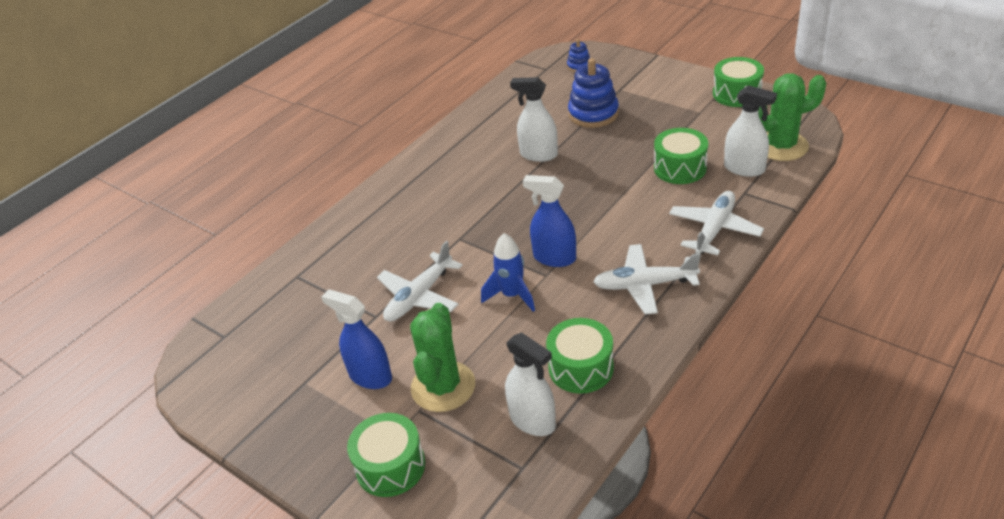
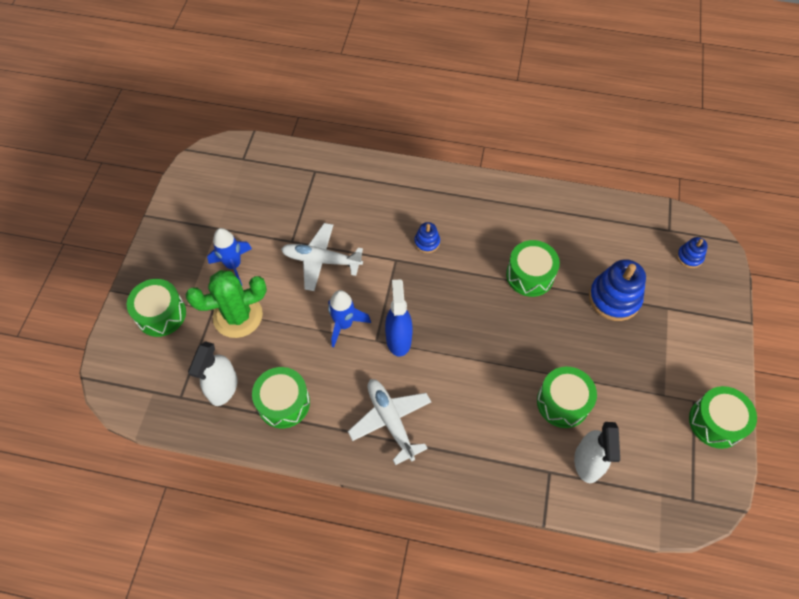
camera: 60 degrees right, 20 degrees up
blue spray bottle [321,289,392,389] -> blue rocket [207,228,252,285]
white spray bottle [510,77,558,162] -> green drum [506,240,560,297]
white plane [669,191,764,255] -> none
green cactus [758,73,826,161] -> none
none -> blue stacking toy [414,222,440,253]

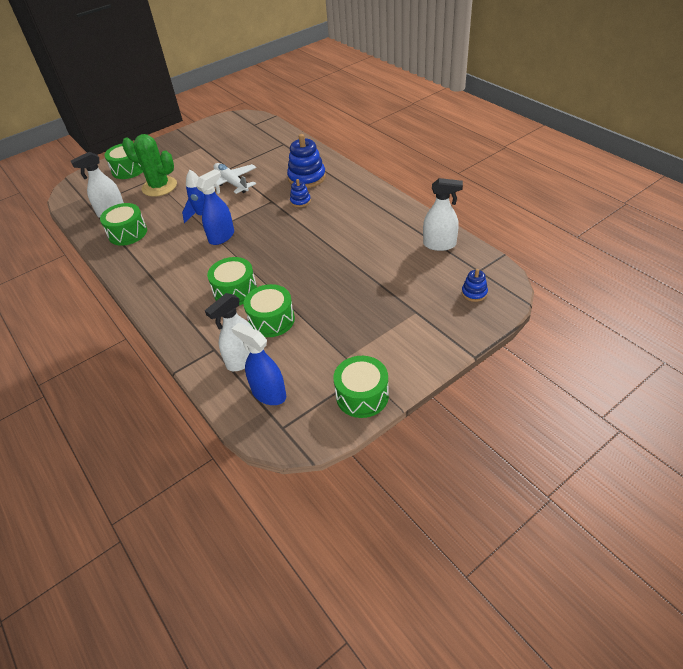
camera: 45 degrees right, 15 degrees down
blue rocket [207,228,252,285] -> none
white plane [348,379,431,465] -> none
green drum [506,240,560,297] -> green drum moved to [207,257,257,305]
blue stacking toy [589,259,646,321] -> blue stacking toy moved to [287,134,326,188]
none -> blue spray bottle [232,323,286,405]
none -> white spray bottle [423,178,463,251]

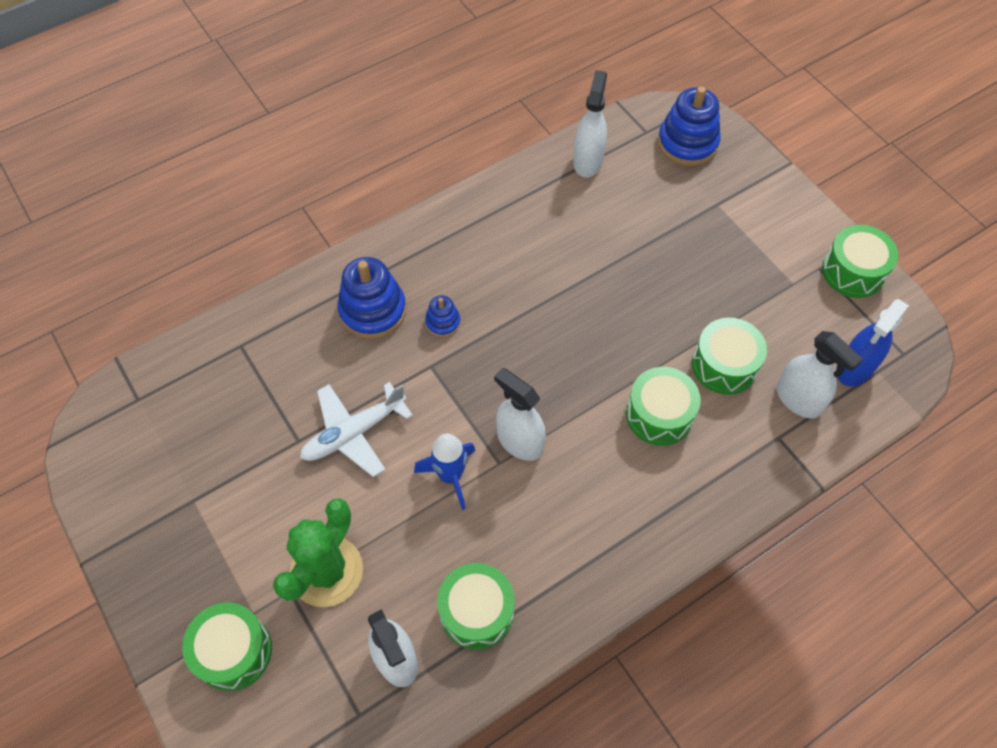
camera: 90 degrees left, 15 degrees up
blue spray bottle [196,169,234,245] -> white spray bottle [494,368,546,461]
blue stacking toy [462,269,488,302] -> blue stacking toy [658,86,720,166], size x1.92

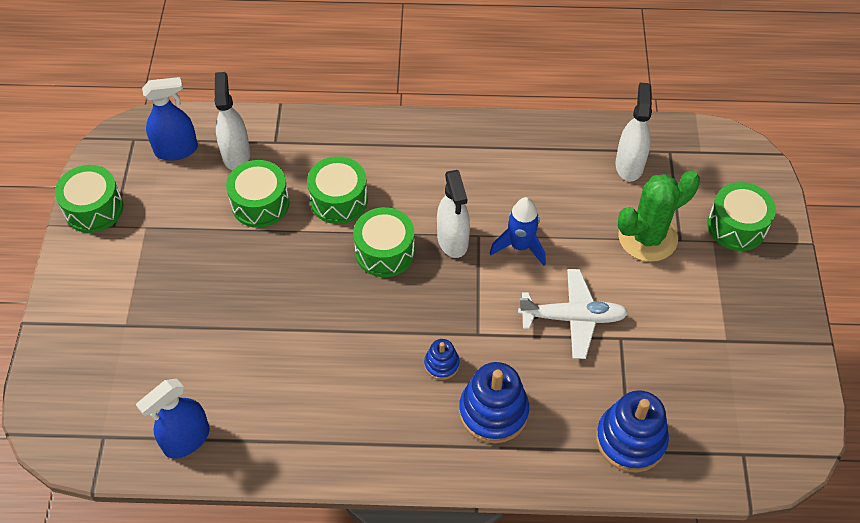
camera: 145 degrees left, 5 degrees down
green drum [437,563,515,650] -> green drum moved to [353,207,415,277]
white spray bottle [573,70,607,177] -> blue spray bottle [136,379,210,459]
blue stacking toy [658,86,720,166] -> blue stacking toy moved to [596,390,669,473]

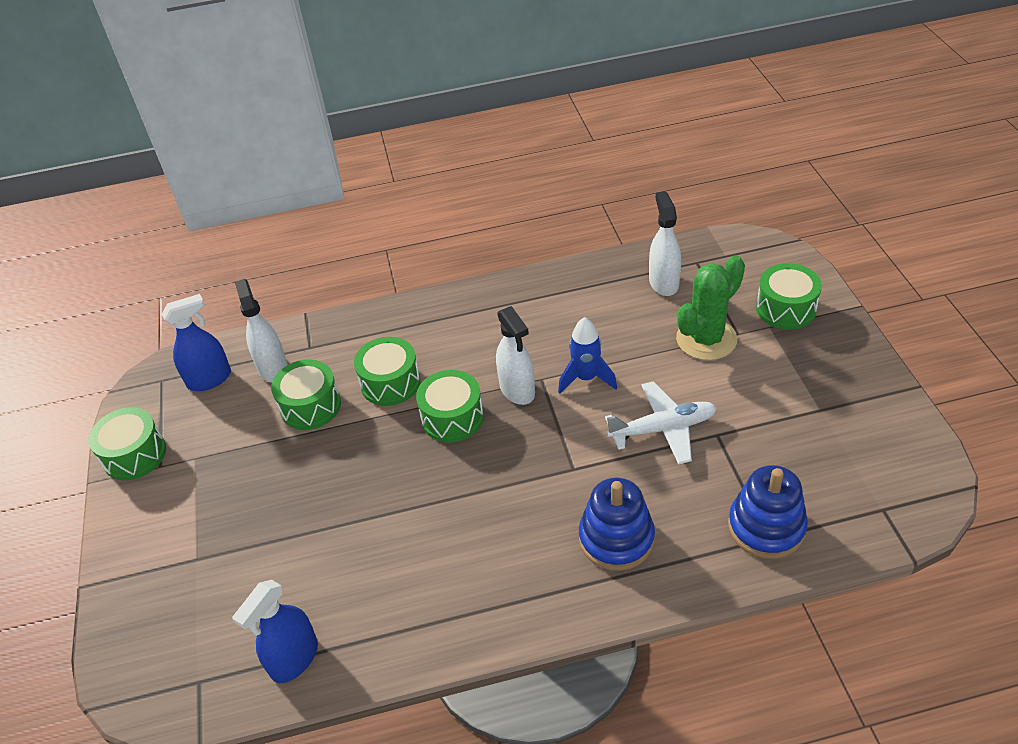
camera: 10 degrees left, 10 degrees down
blue stacking toy [424,339,460,380] -> none

